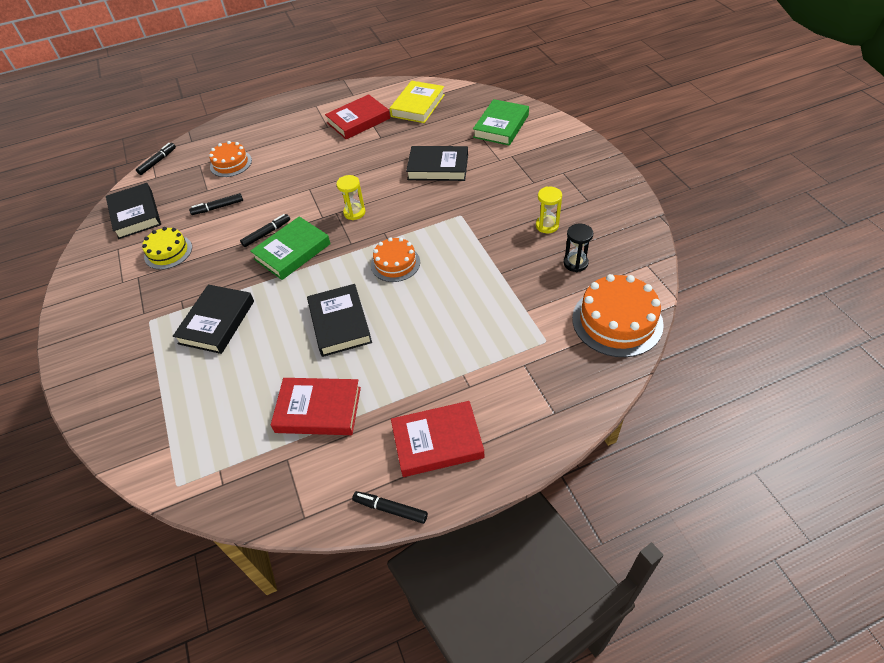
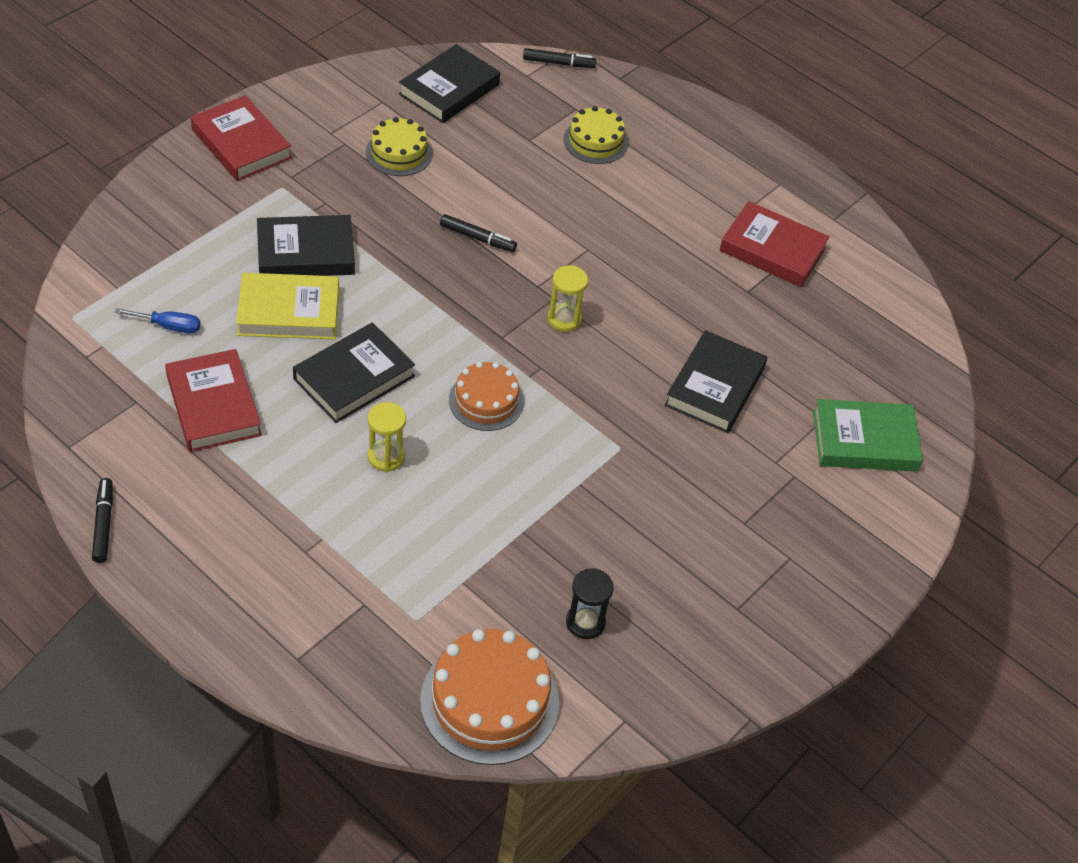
camera: 55 degrees right, 0 degrees up
black marker [189,193,243,215] -> none
orange cake [209,141,252,177] -> yellow cake [563,106,628,164]
green book [250,217,331,280] -> none
yellow book [390,81,445,123] -> yellow book moved to [236,273,339,339]
red book [391,401,485,477] -> red book moved to [191,95,292,181]
black book [406,146,468,181] -> black book turned 45 degrees clockwise [664,330,768,433]
yellow hourglass [536,186,562,233] -> yellow hourglass moved to [368,402,406,472]
none -> blue screwdriver [115,308,201,334]

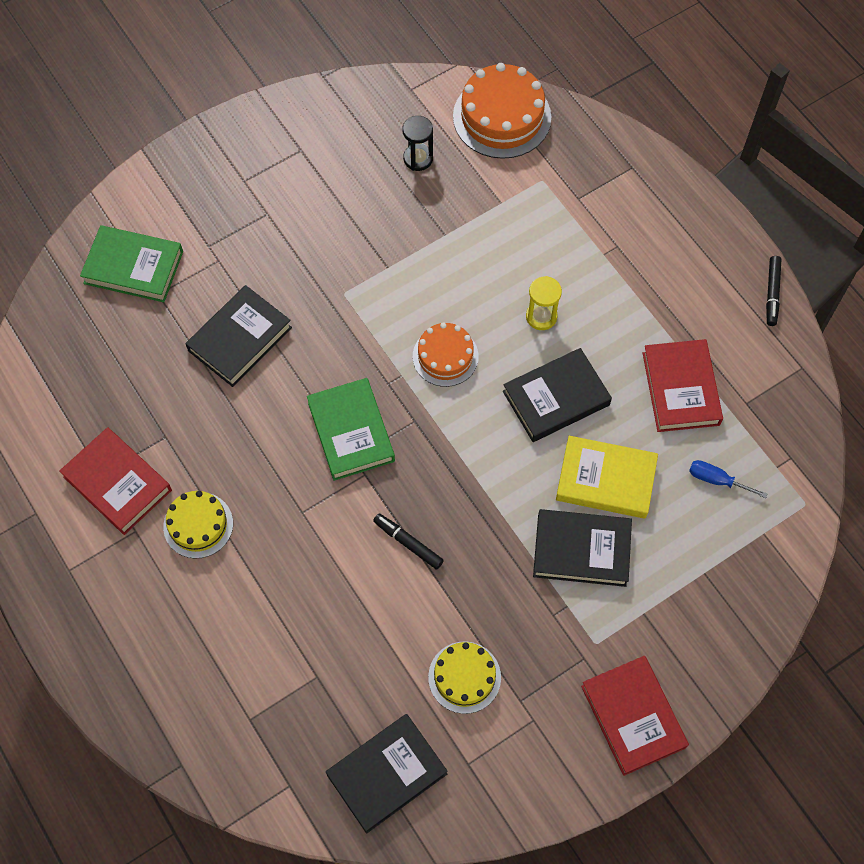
camera: 160 degrees left, 15 degrees up
black marker [523,48,596,68] -> none
yellow hourglass [548,265,588,332] -> green book [307,378,395,481]
yellow cake [563,106,628,164] -> yellow cake moved to [163,491,233,559]

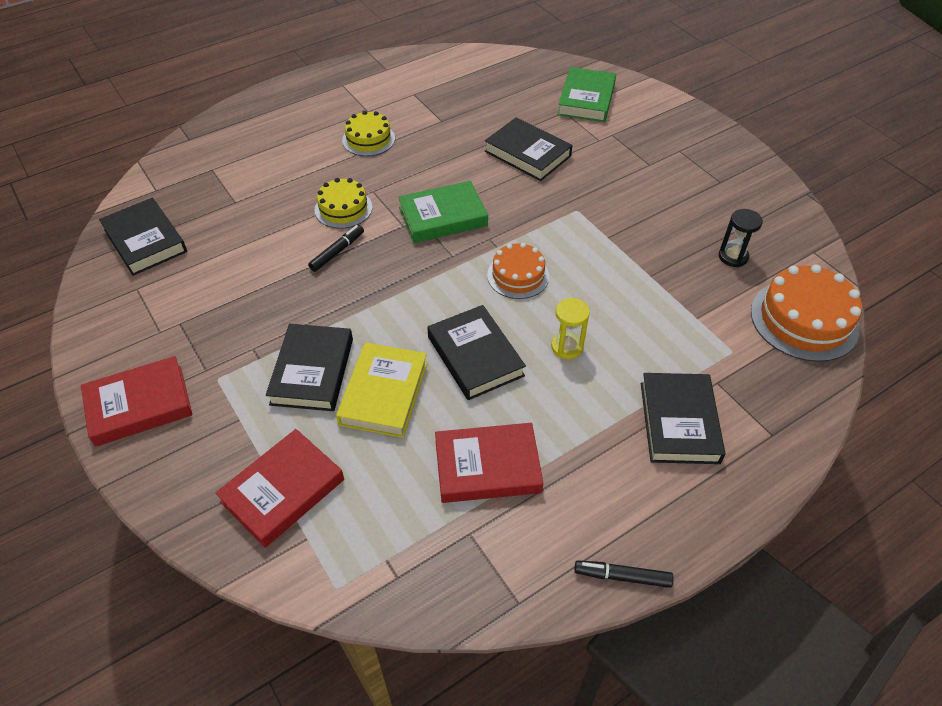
camera: 90 degrees right, 15 degrees down
red book [60,427,172,535] -> red book moved to [215,429,344,548]
yellow cake [428,642,501,714] -> yellow cake moved to [314,178,372,229]
blue screwdriver [689,460,768,498] -> none
none -> black book [641,373,725,464]

